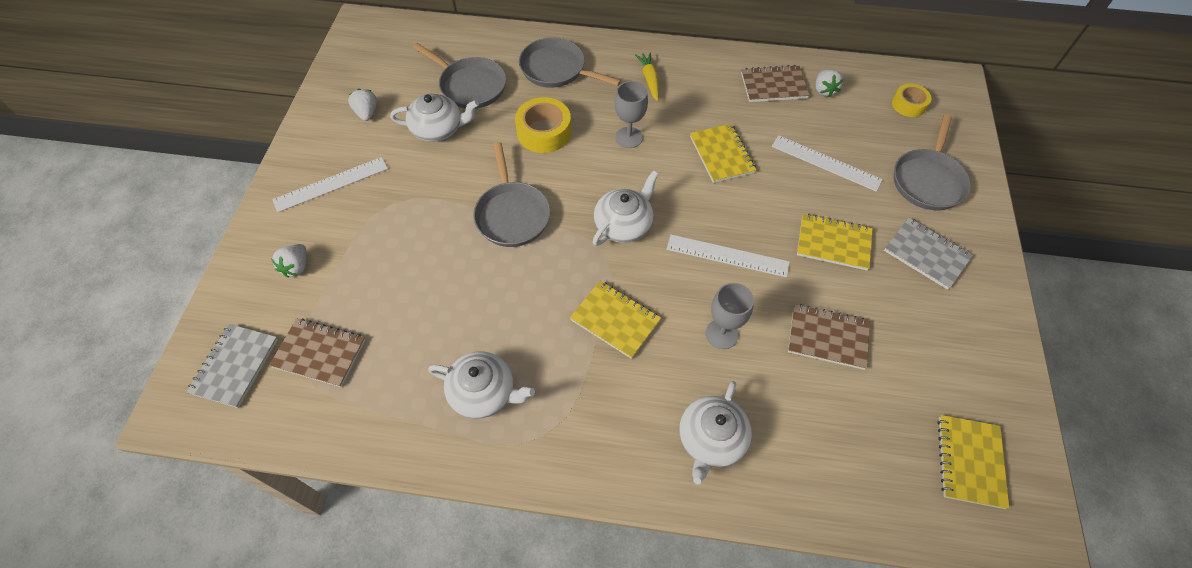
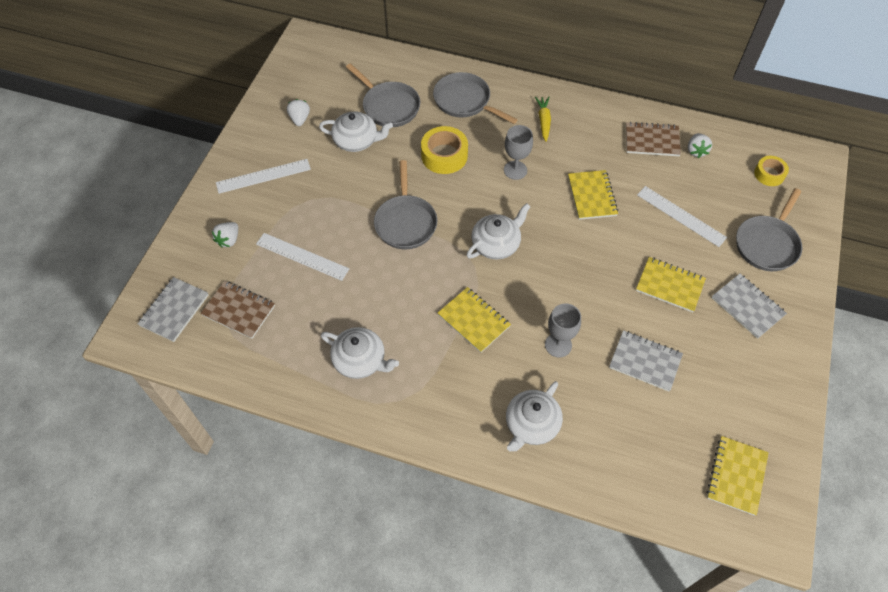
camera: 10 degrees right, 0 degrees up
white ruler [667,234,790,278] -> white ruler moved to [256,233,349,281]
brown notebook [788,304,870,370] -> grey notebook [609,330,683,391]

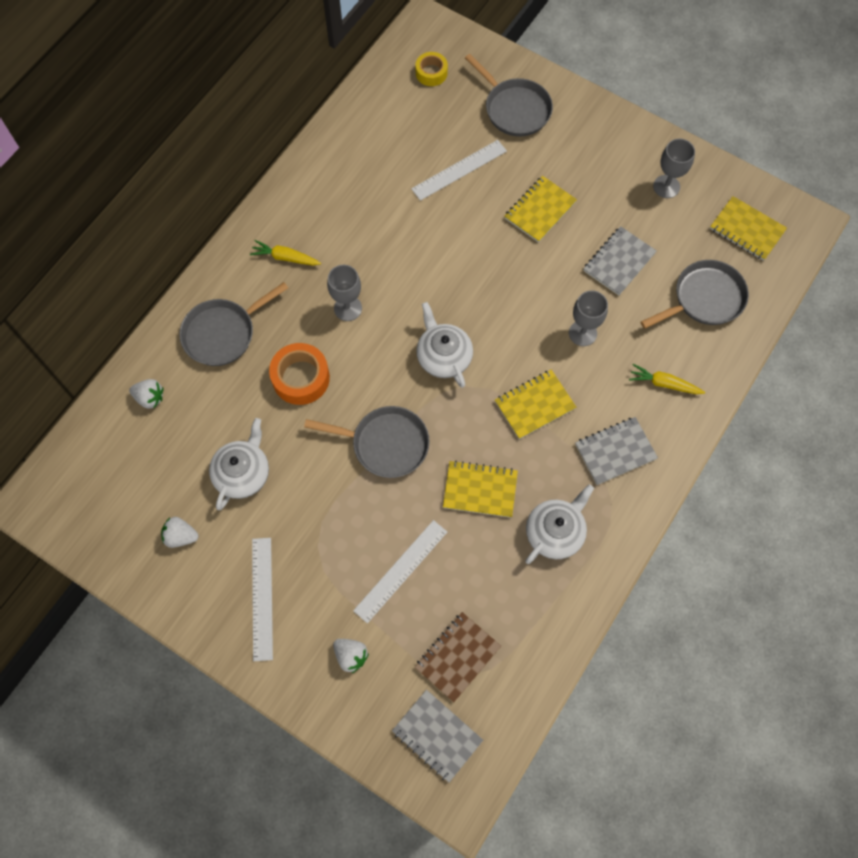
camera: 75 degrees left, 10 degrees up
grey pan [346,63,420,127] -> grey pan moved to [641,260,749,329]
yellow tape [421,126,468,174] -> orange tape [269,343,330,405]
white teapot [506,381,563,452] -> yellow carrot [629,364,705,394]
yellow notebook [568,170,618,220] -> yellow notebook moved to [443,460,518,518]
brown notebook [626,122,681,156] -> none
white strawberry [688,133,712,158] -> white strawberry moved to [129,379,163,409]
grey notebook [712,274,787,339] -> grey notebook moved to [575,417,658,485]
none -> grey goblet [653,139,695,198]

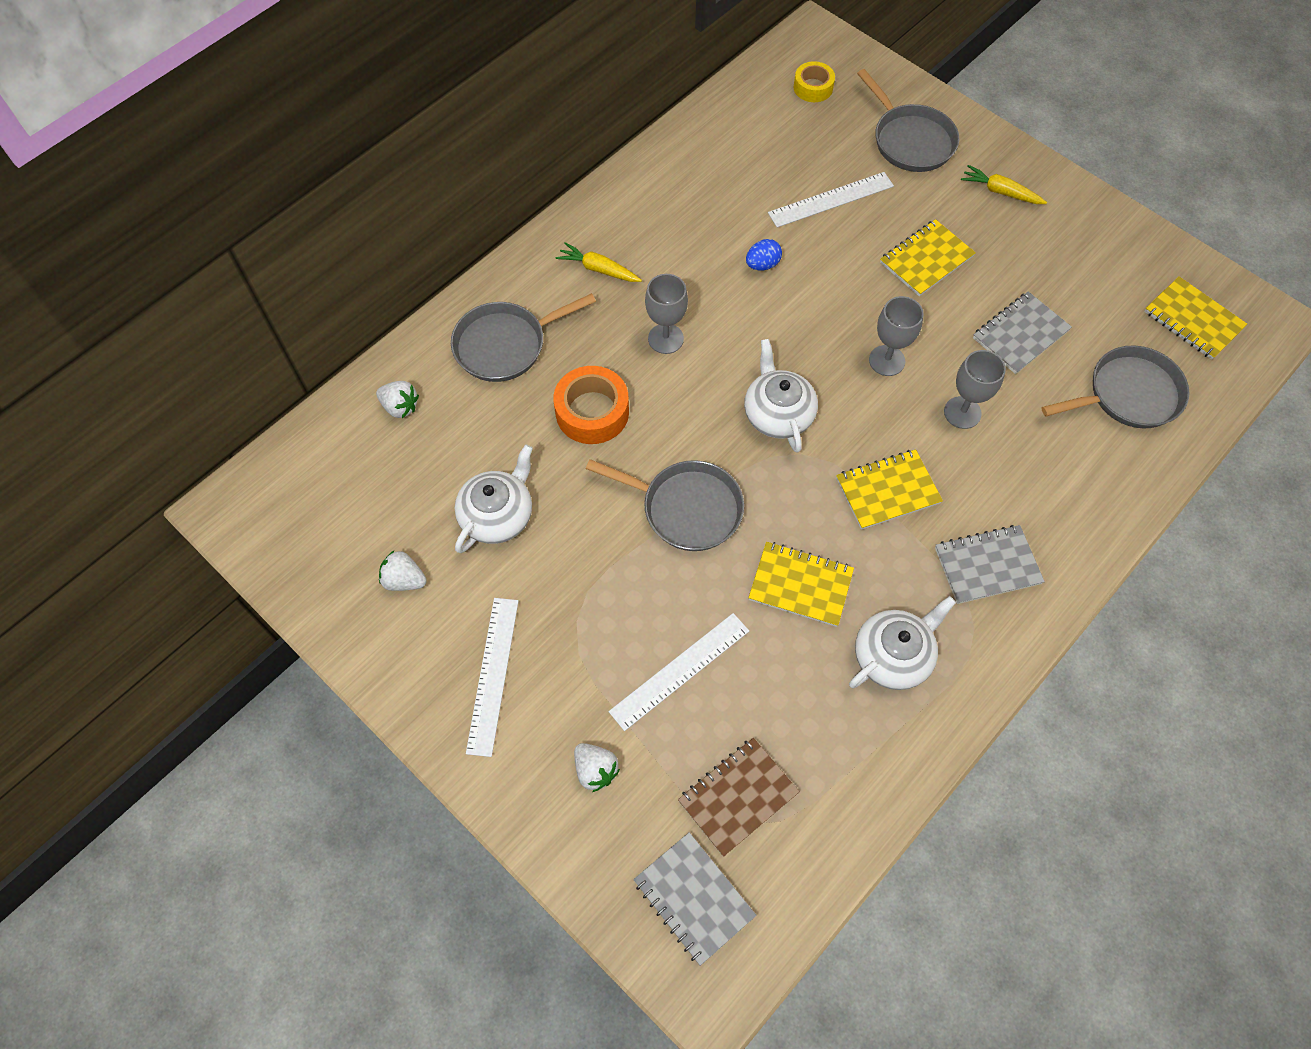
camera: 10 degrees right, 5 degrees down
yellow carrot [629,364,705,394] -> yellow carrot moved to [961,165,1047,204]
grey goblet [653,139,695,198] -> grey goblet moved to [869,296,924,376]
none -> blue egg [746,239,782,270]

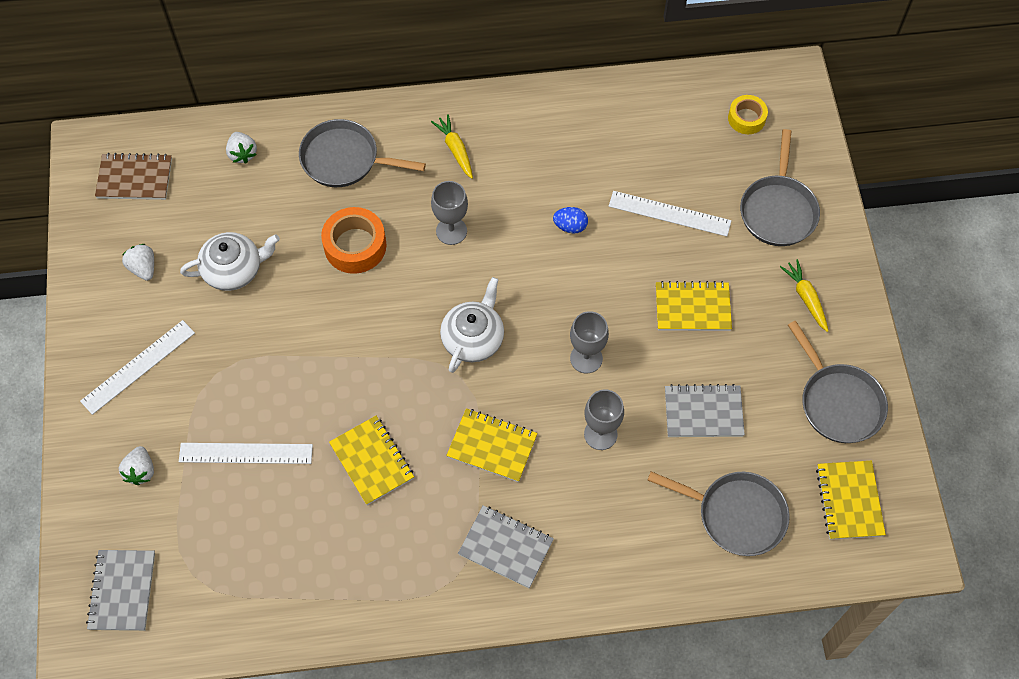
camera: 40 degrees right, 0 degrees up
grey pan [586,459,744,551] -> grey pan moved to [788,321,888,443]
brown notebook [678,738,800,857] -> brown notebook moved to [95,153,172,200]
white teapot [849,596,956,690] -> none

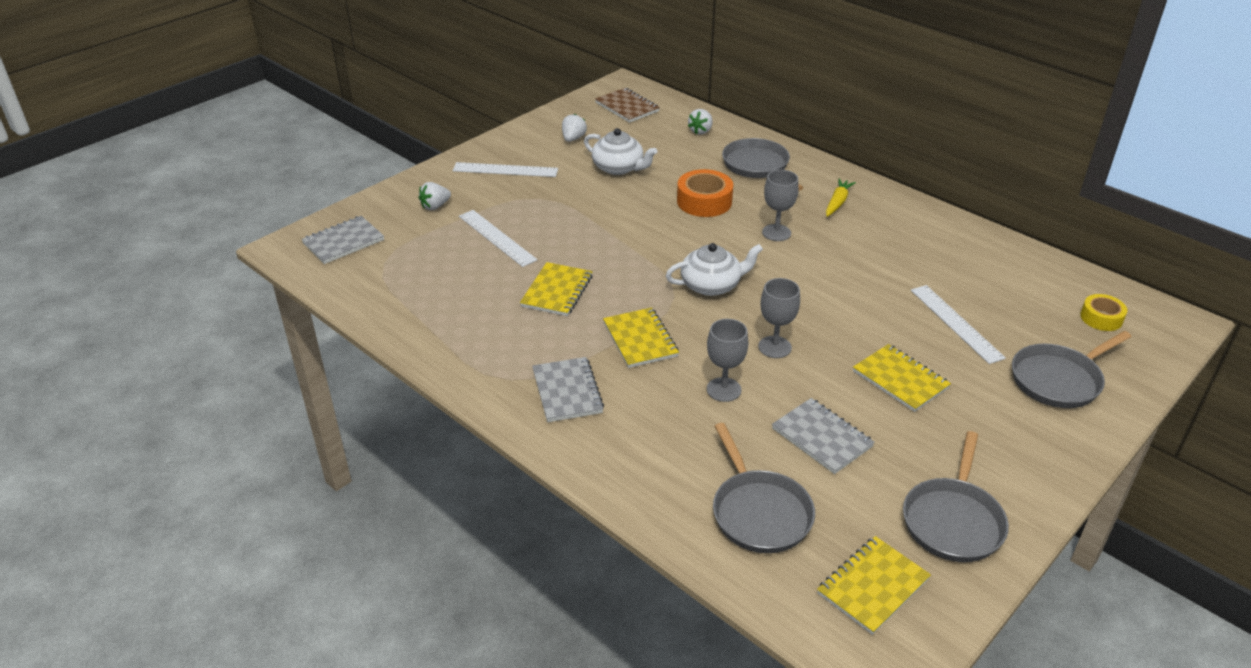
camera: 50 degrees right, 25 degrees down
blue egg [553,207,588,233] -> none
yellow carrot [780,259,828,332] -> none

